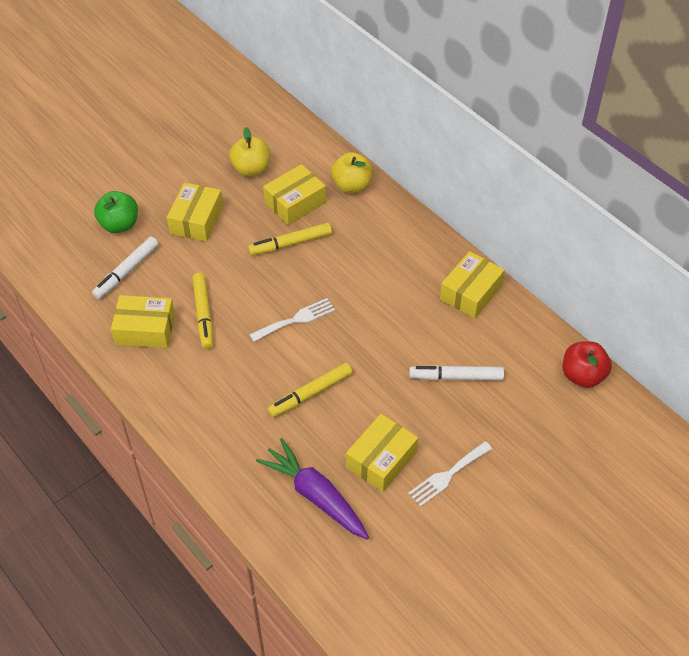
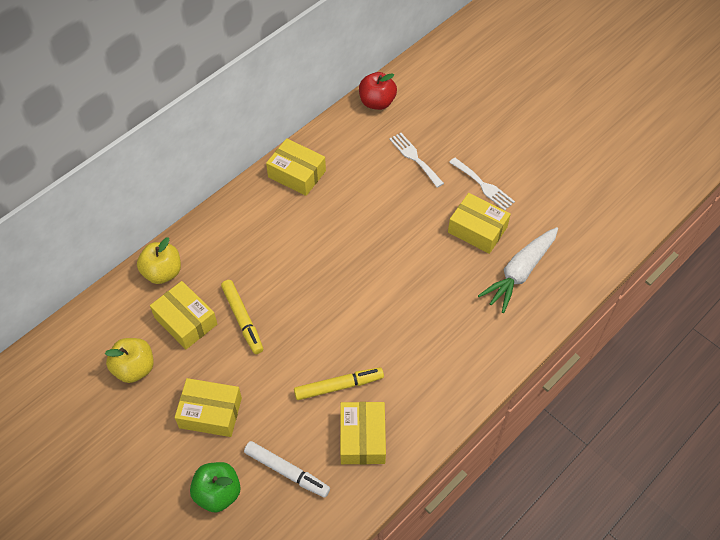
camera: 95 degrees left, 5 degrees up
white fork [249,298,335,342] -> white fork moved to [389,133,444,188]
purple carrot [256,438,369,539] -> white carrot [478,227,558,313]
yellow marker [267,363,352,417] -> none
white marker [409,365,504,380] -> none

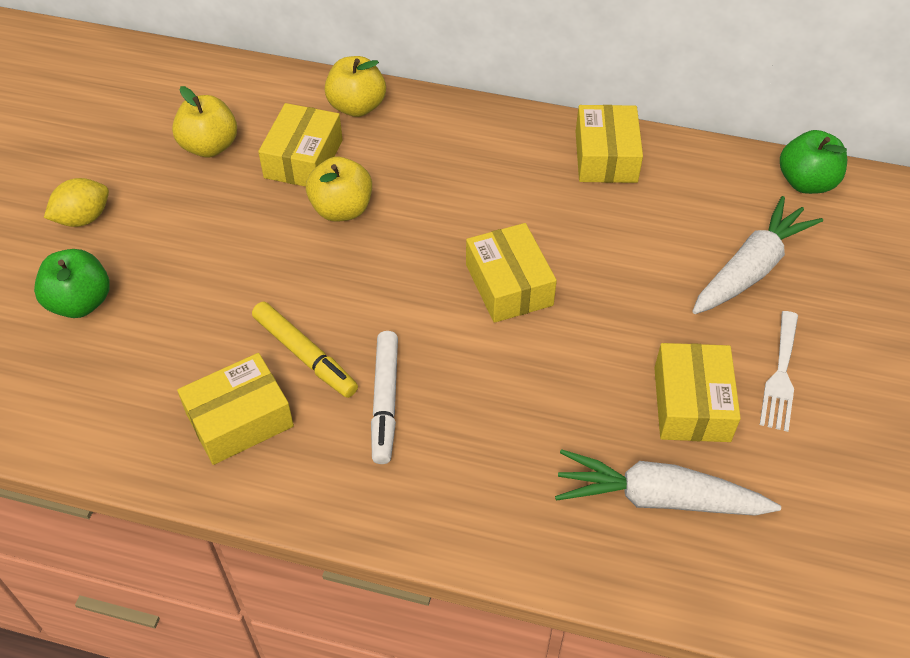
camera: 60 degrees right, 5 degrees down
yellow box [175,378,242,437] -> yellow box moved to [466,223,557,323]
yellow marker [221,280,263,354] -> yellow apple [306,157,372,222]
white marker [244,441,330,498] -> white marker moved to [371,331,398,464]
red apple [359,72,397,110] -> green apple [780,130,847,194]
white fork [389,133,444,188] -> white carrot [692,196,823,314]
none -> yellow lemon [44,178,109,227]

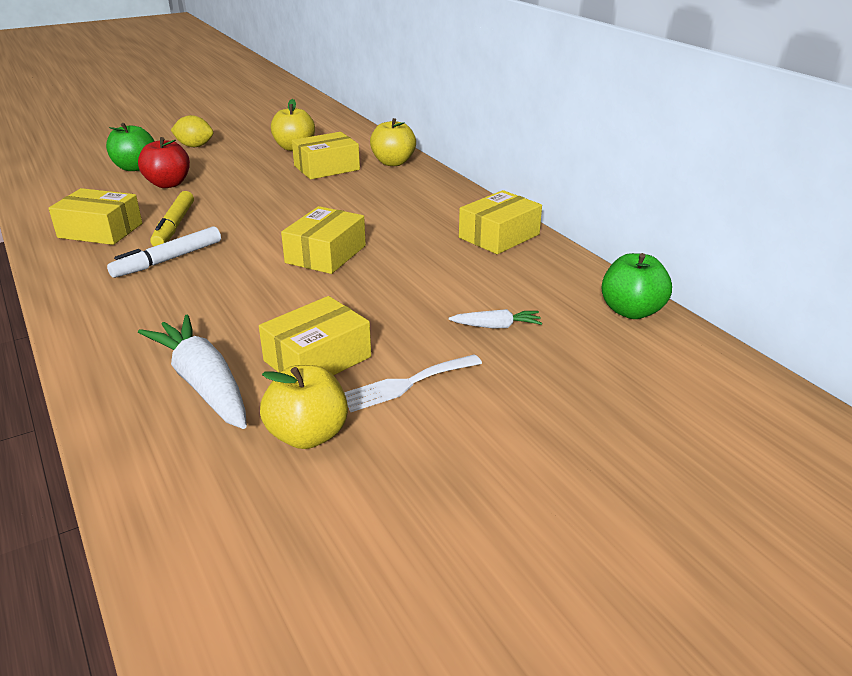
camera: 45 degrees right, 20 degrees down
yellow apple [306,157,372,222] -> yellow apple moved to [260,365,348,449]
white carrot [692,196,823,314] -> white carrot [449,309,542,328], size x0.49
none -> red apple [138,137,190,188]

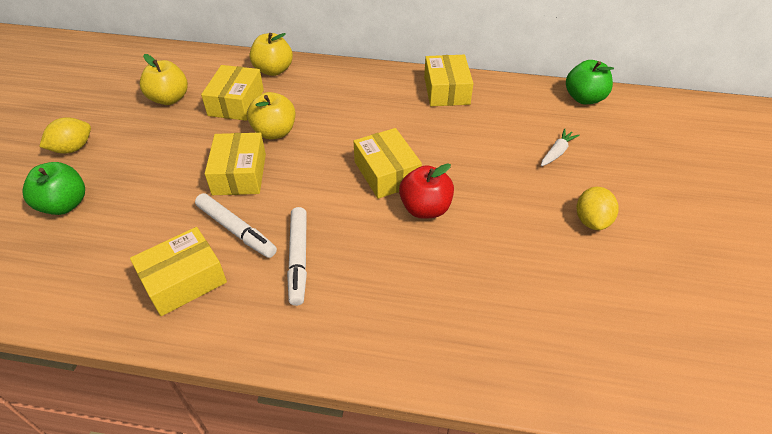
camera: 50 degrees left, 15 degrees up
red apple [138,137,190,188] -> red apple moved to [399,163,454,219]
white carrot [138,314,247,429] -> none
yellow marker [150,191,194,246] -> white marker [195,193,277,258]
yellow box [259,296,371,375] -> yellow box moved to [205,133,266,195]
yellow apple [260,365,348,449] -> yellow apple moved to [247,92,295,139]
white fork [344,354,482,412] -> yellow lemon [576,187,618,230]

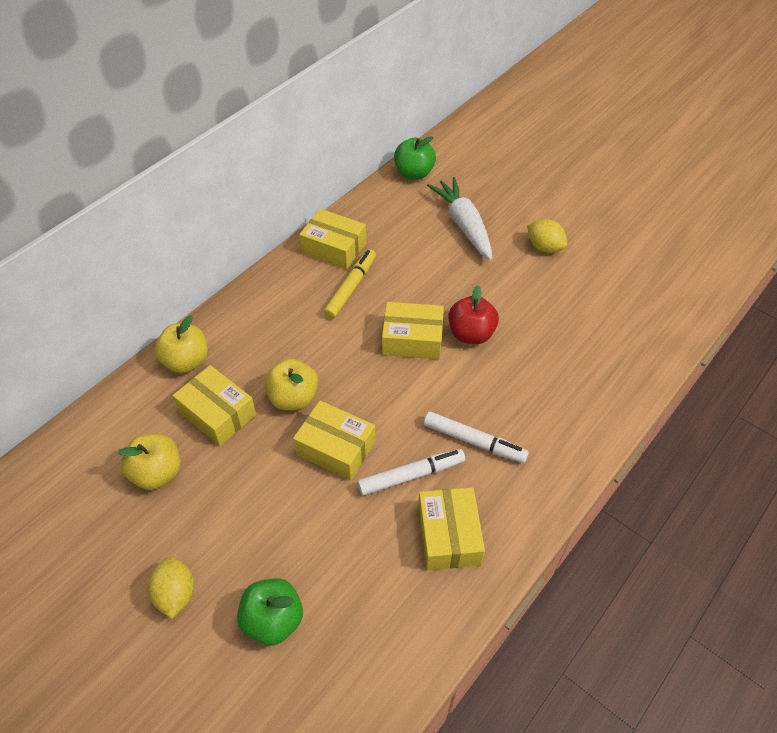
camera: 60 degrees left, 5 degrees up
white carrot [541,128,580,166] -> white carrot [427,177,493,260], size x2.05
none -> yellow marker [324,249,376,319]

